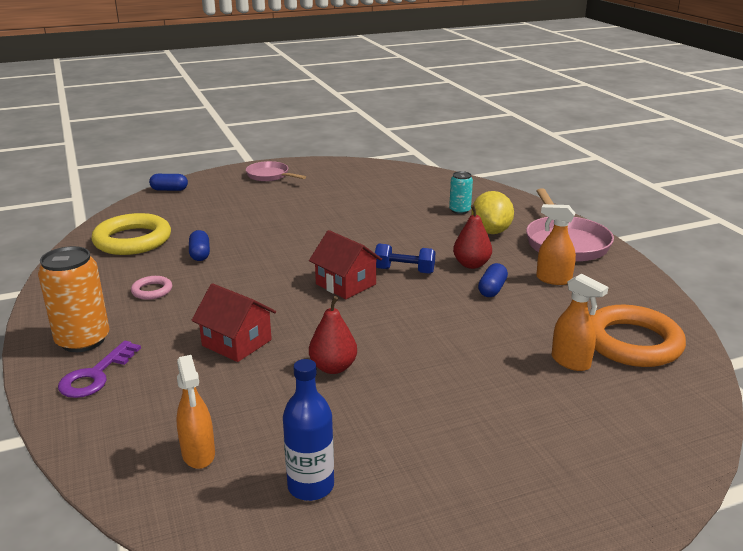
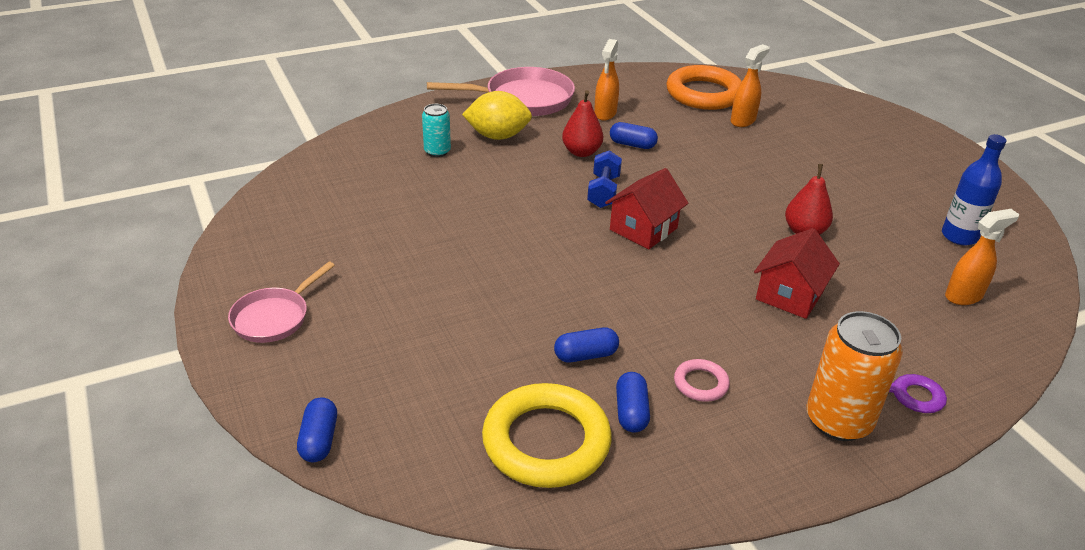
camera: 95 degrees left, 10 degrees up
none -> blue capsule [616,372,650,433]

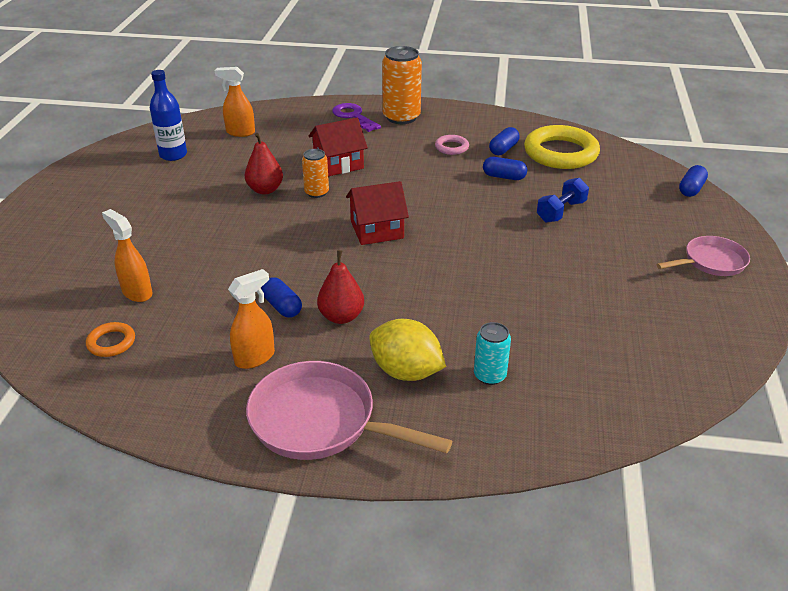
camera: 145 degrees left, 0 degrees up
blue dumbbell [587,150,622,208] -> blue dumbbell moved to [537,178,589,223]
orange ring [666,65,742,110] -> orange ring [86,322,135,357], size x0.46
orange spray bottle [731,44,770,127] -> orange spray bottle turned 60 degrees clockwise [102,209,152,302]
none -> orange can [302,149,329,198]

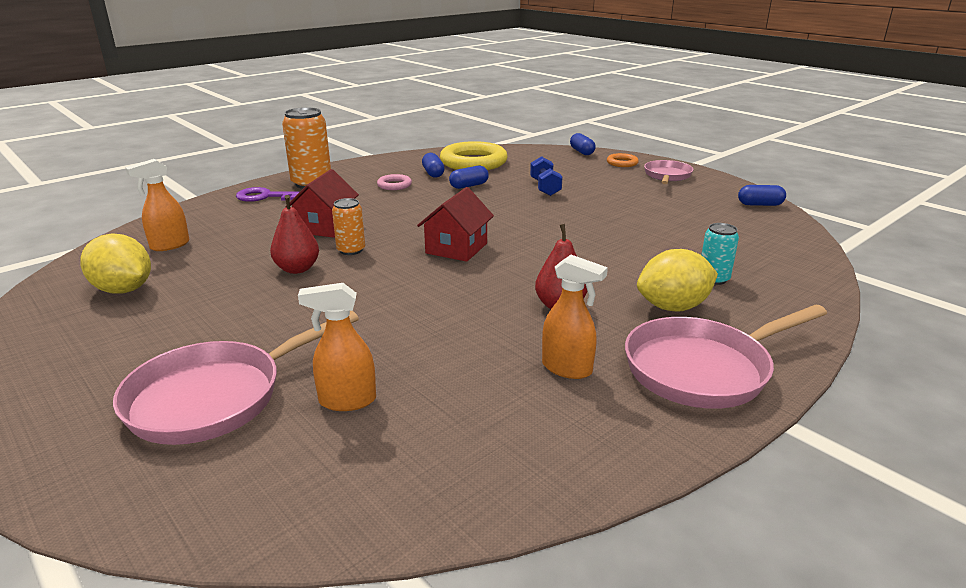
camera: 50 degrees left, 10 degrees down
orange ring [86,322,135,357] -> orange ring moved to [607,153,639,167]
blue bottle [150,70,187,161] -> yellow lemon [80,234,151,294]
orange spray bottle [228,269,275,369] -> orange spray bottle turned 120 degrees clockwise [542,255,608,379]
blue capsule [261,277,302,318] -> blue capsule moved to [738,185,786,206]
none -> pink pan [113,311,359,445]

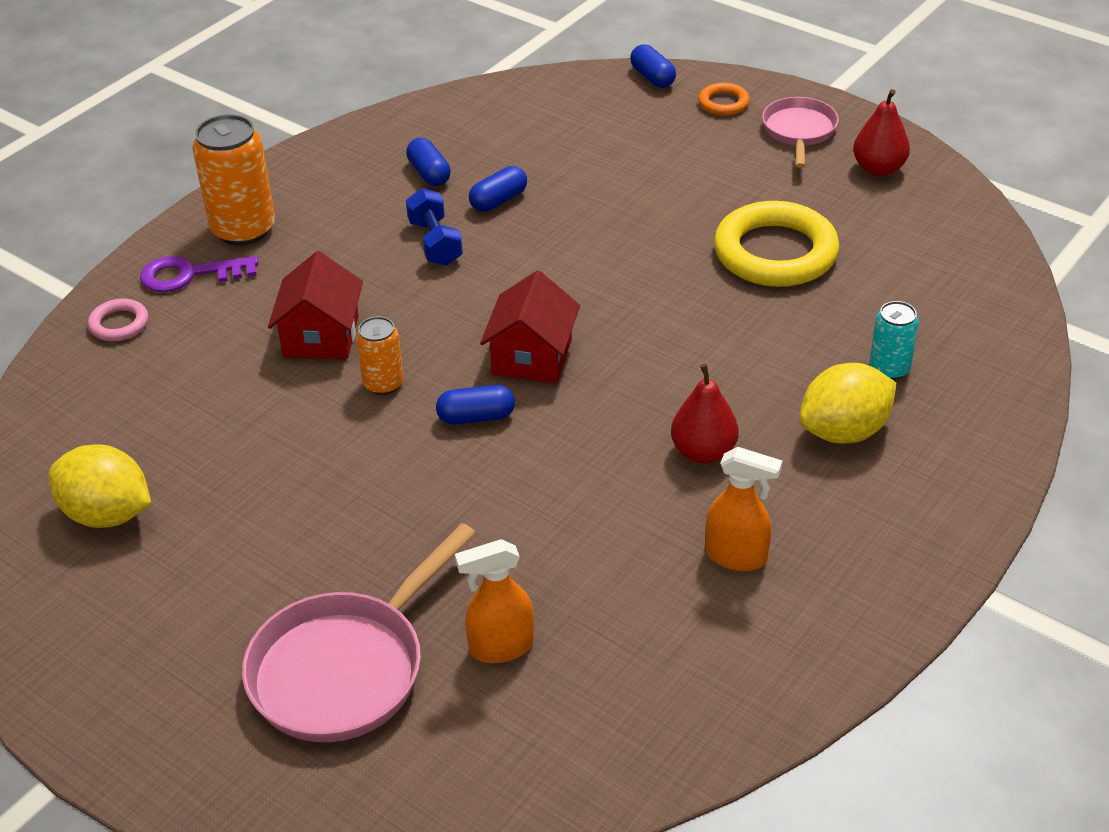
camera: 10 degrees left, 15 degrees up
orange spray bottle [125,159,189,251] -> none
red pear [270,195,319,274] -> red pear moved to [853,89,910,176]
pink ring [377,174,412,190] -> pink ring moved to [88,299,148,341]
yellow ring [440,141,508,170] -> yellow ring moved to [714,201,840,287]
blue dumbbell [530,156,562,196] -> blue dumbbell moved to [406,188,463,266]
pink pan [625,304,827,409] -> none
blue capsule [738,185,786,206] -> blue capsule moved to [436,385,515,425]

